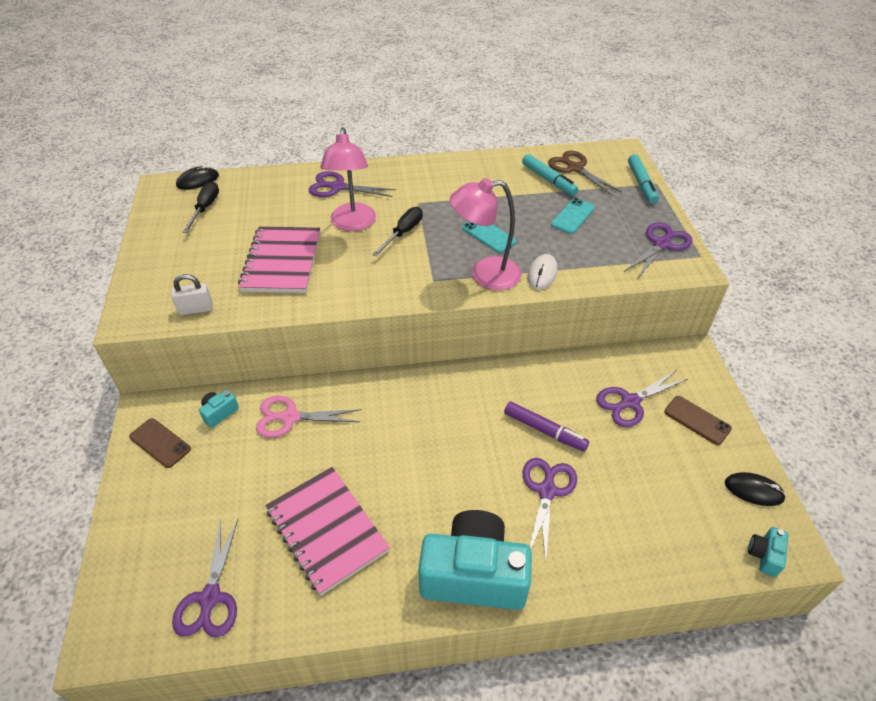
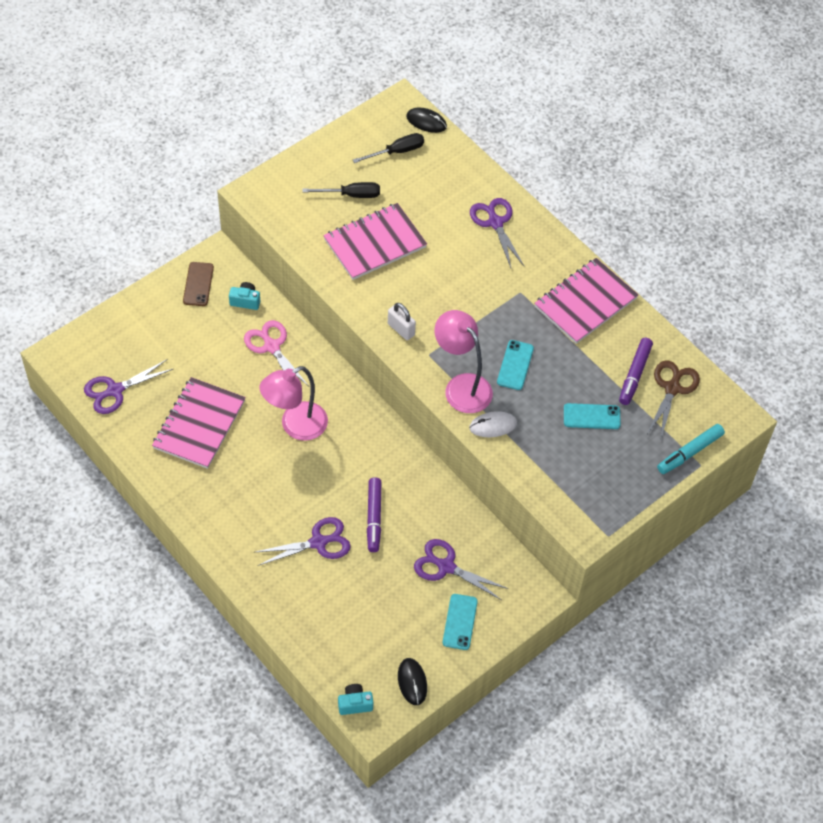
camera: 55 degrees right, 10 degrees up
white padlock [171,274,213,315] -> white padlock moved to [388,303,416,340]
pink lamp [320,128,376,231] -> pink lamp moved to [260,366,328,441]
black screwdriver [372,207,423,257] -> black screwdriver moved to [303,182,380,198]
turquoise camera [418,510,532,610] -> none
turquoise marker [522,154,579,196] -> purple marker [619,338,653,405]
purple scissors [624,222,692,278] -> none
brown phone [664,396,732,445] -> turquoise phone [443,594,478,650]
none -> pink notebook [534,258,638,344]

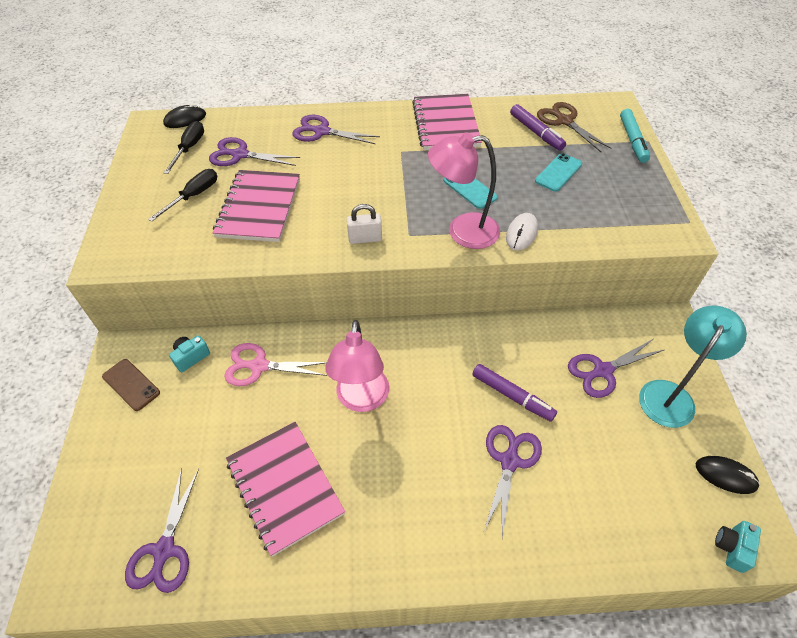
camera: 50 degrees left, 5 degrees down
turquoise phone [443,594,478,650] -> turquoise lamp [639,305,747,428]
none -> purple scissors [209,137,300,166]

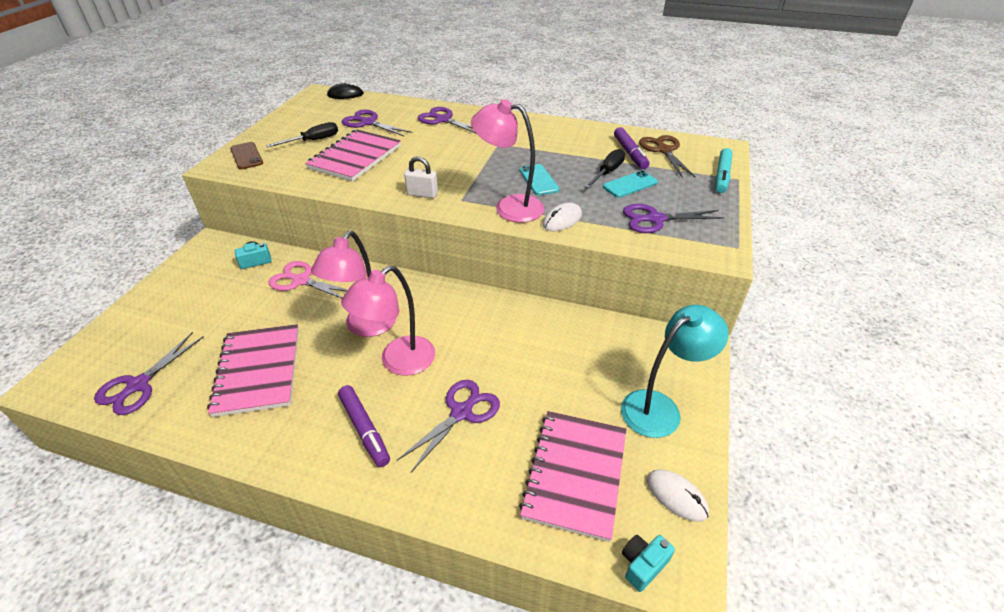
camera: 20 degrees right, 10 degrees down
brown phone [102,359,160,411] -> brown phone moved to [230,142,263,170]
black screwdriver [163,121,204,174] -> black screwdriver moved to [585,149,625,188]
pink notebook [412,94,482,150] -> pink notebook moved to [519,411,627,542]
purple marker [472,364,557,422] -> purple marker moved to [338,385,390,467]
purple scissors [568,339,664,398] -> purple scissors moved to [623,204,725,233]
black mouse [696,456,760,494] -> white mouse [647,469,709,522]
none -> pink lamp [341,265,435,376]

